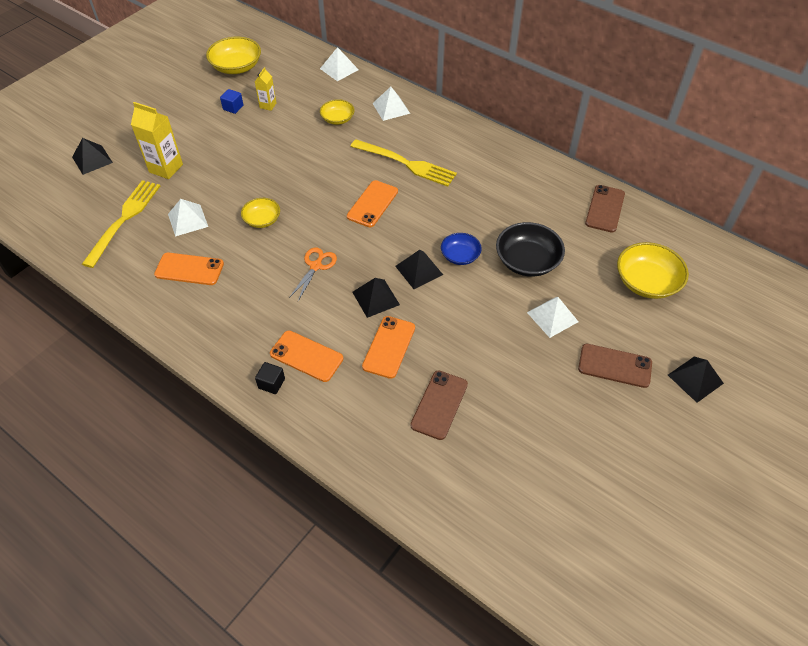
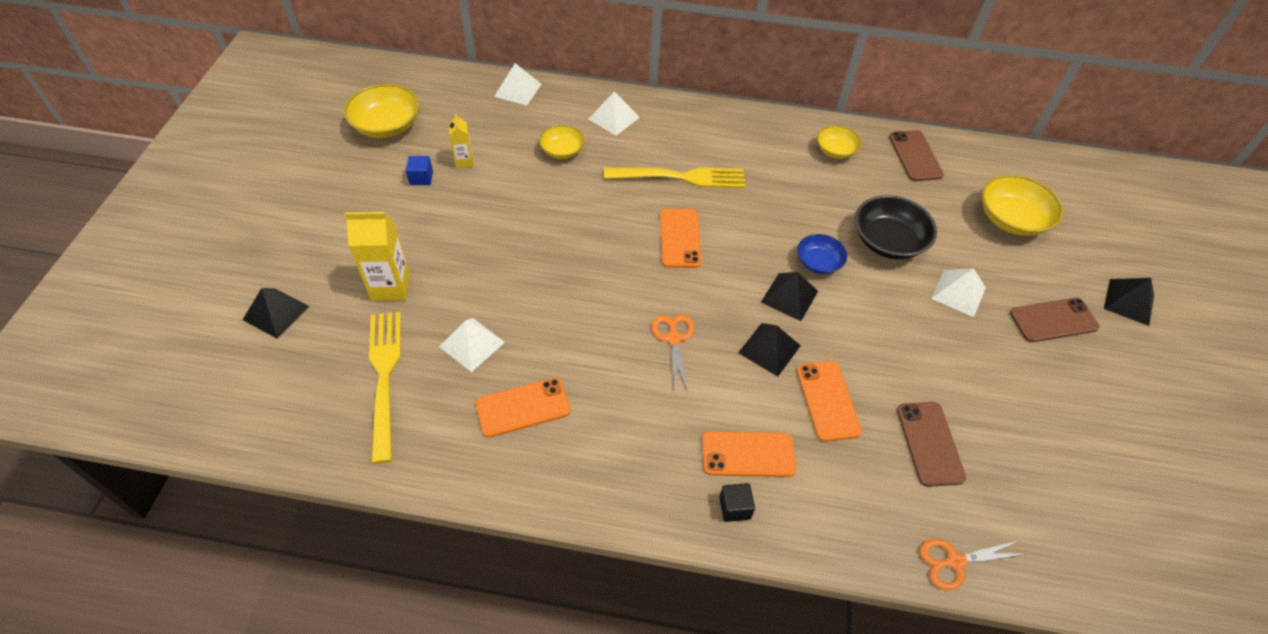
camera: 30 degrees left, 0 degrees up
yellow bowl [241,198,280,228] -> yellow bowl moved to [817,125,861,159]
none -> orange scissors [919,539,1025,590]

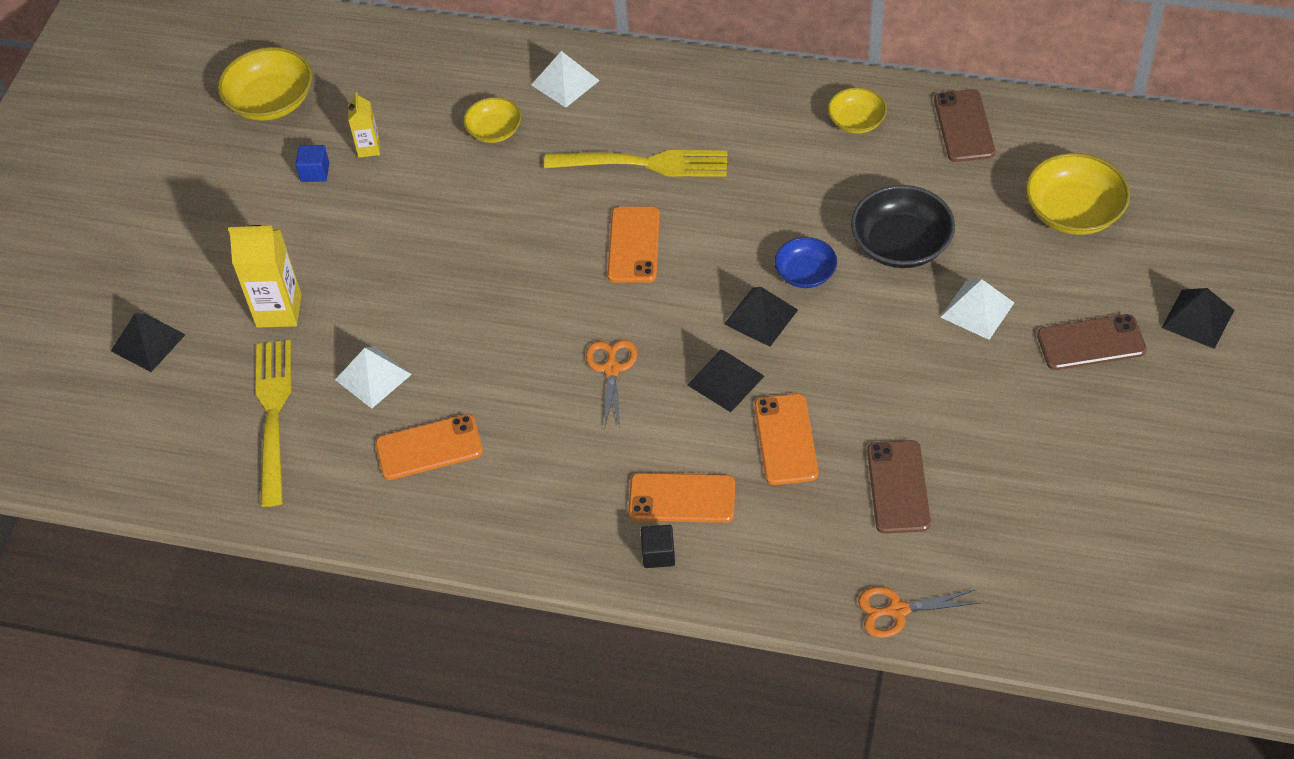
camera: 10 degrees right, 0 degrees up
white pyramid [494,63,542,105] -> none

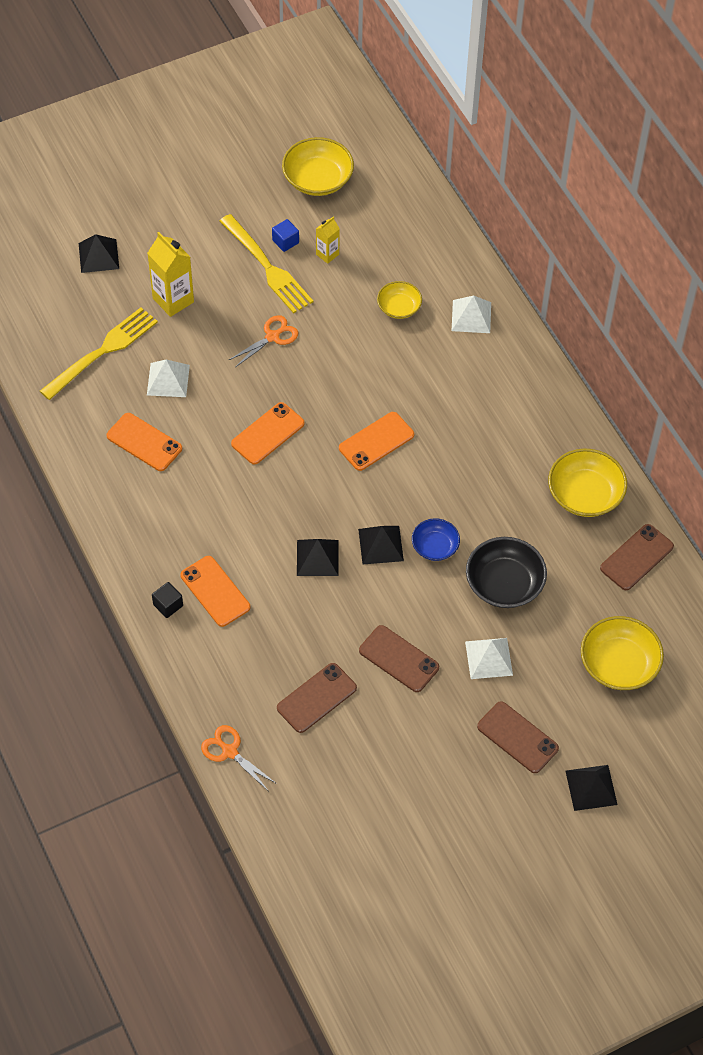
camera: 45 degrees right, 5 degrees up
yellow fork [544,150,728,177] -> yellow fork moved to [220,214,313,314]
orange scissors [586,340,637,428] -> orange scissors moved to [229,315,299,367]
orange phone [754,394,819,485] -> orange phone moved to [231,402,305,465]
yellow bowl [828,87,887,134] -> yellow bowl [548,449,627,517], size x1.65
none -> brown phone [359,625,439,692]

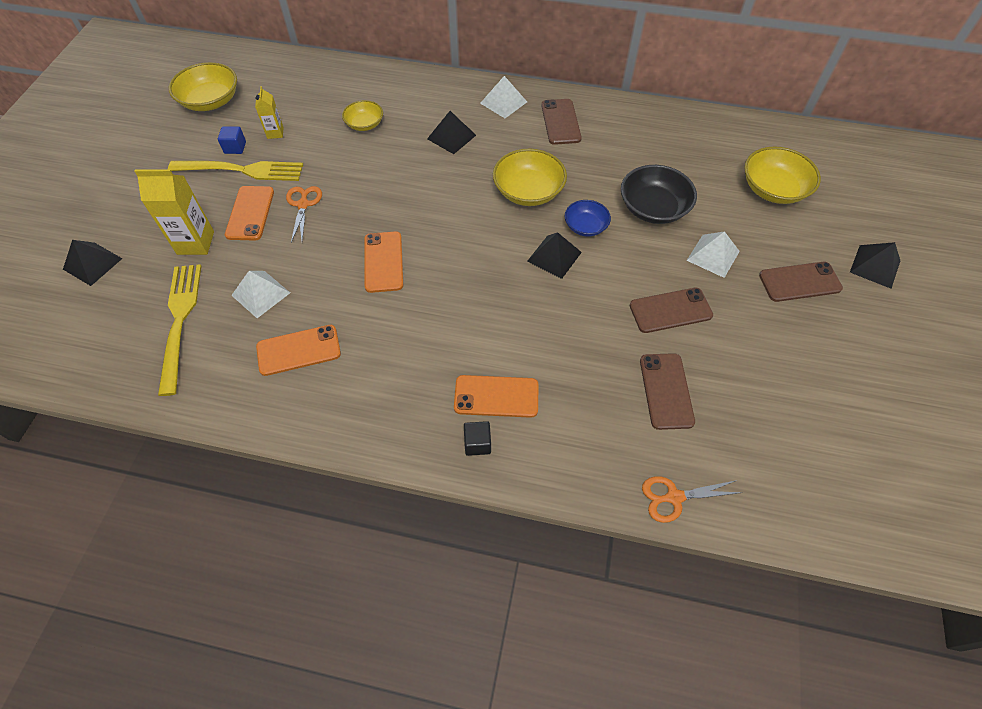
camera: 50 degrees left, 0 degrees up
black pyramid [297,539,338,576] -> black pyramid moved to [427,111,476,154]
orange phone [339,412,414,471] -> orange phone moved to [225,186,274,240]
white pyramid [452,296,491,333] -> white pyramid moved to [480,76,527,118]
yellow bowl [548,449,627,517] -> yellow bowl moved to [493,149,567,206]
brown phone [600,524,674,590] -> brown phone moved to [541,99,582,145]

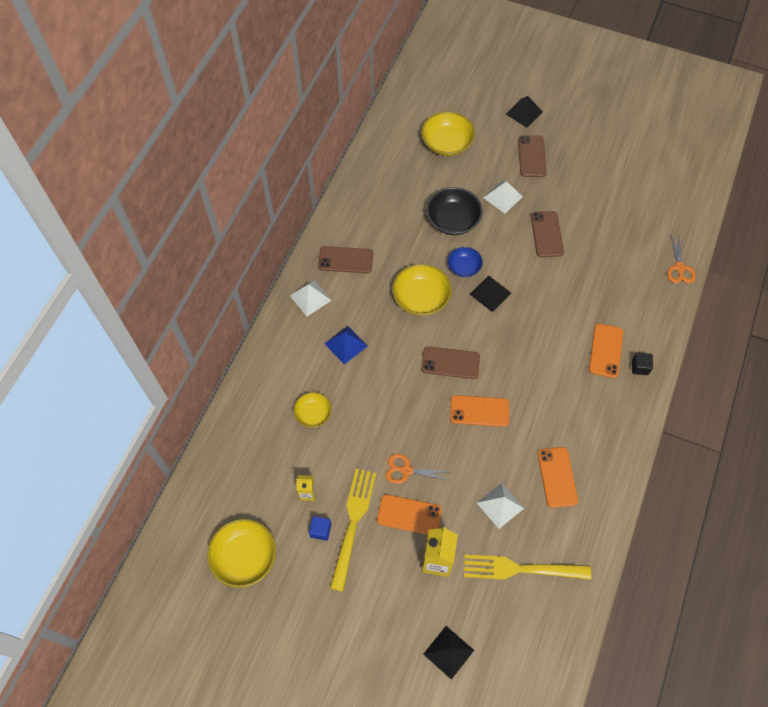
camera: 80 degrees left, 5 degrees up
black pyramid [427,111,476,154] -> blue pyramid [324,326,368,365]
brown phone [640,353,695,430] -> brown phone moved to [421,346,480,379]

